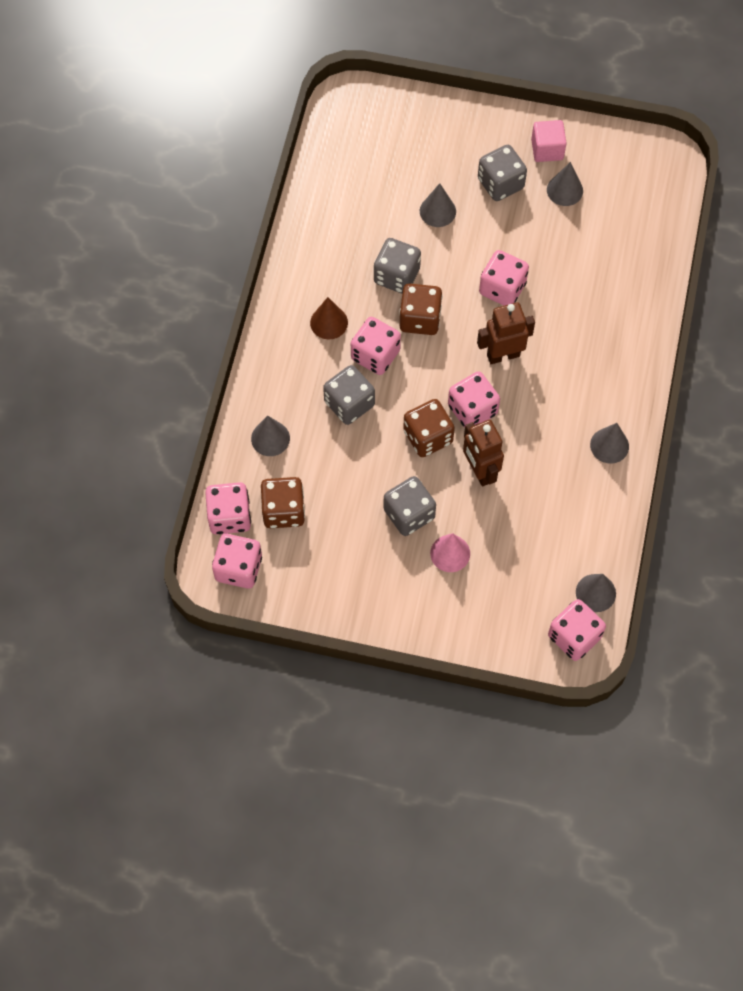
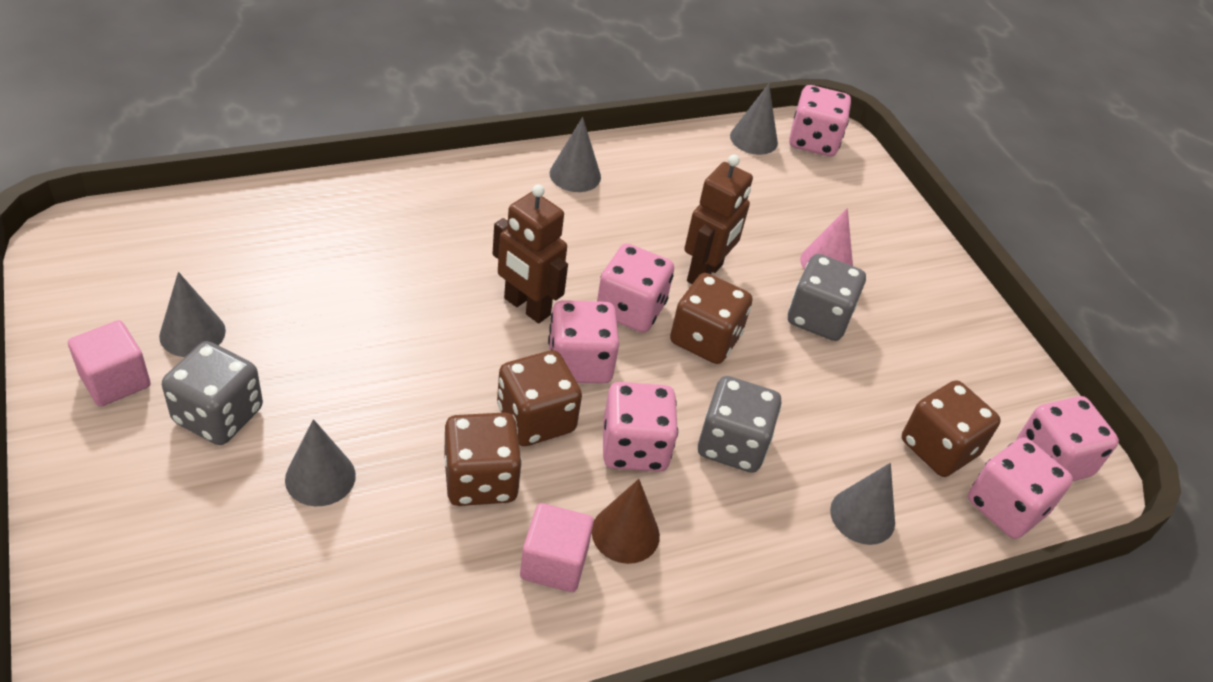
camera: 130 degrees left, 20 degrees down
grey dice [374,238,421,294] -> brown dice [444,412,522,506]
pink dice [479,250,529,306] -> pink dice moved to [548,300,619,384]
none -> pink cube [520,503,594,592]

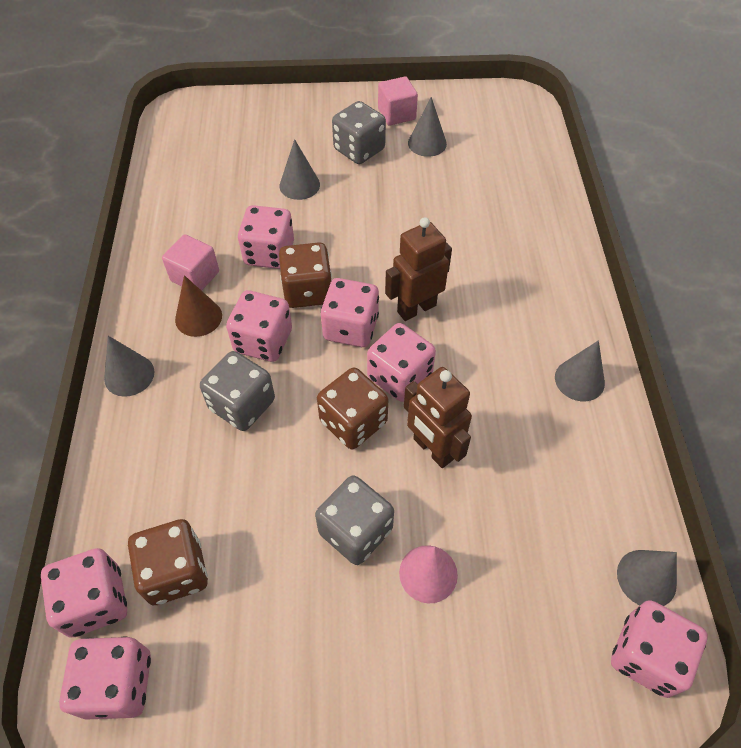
camera: 115 degrees right, 10 degrees up
brown dice [444,412,522,506] -> pink dice [238,205,294,269]
grey cone [830,463,895,545] -> grey cone moved to [104,336,155,397]

